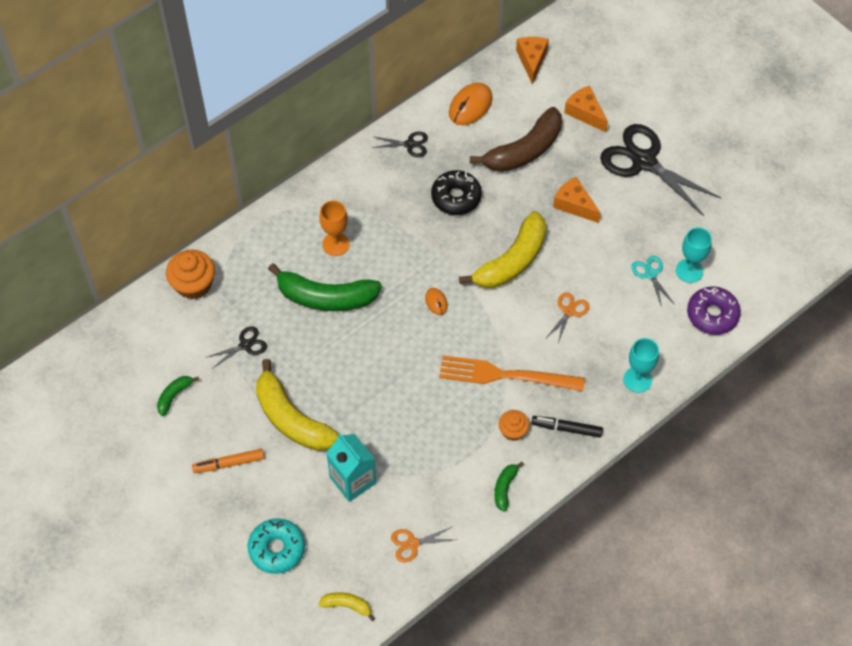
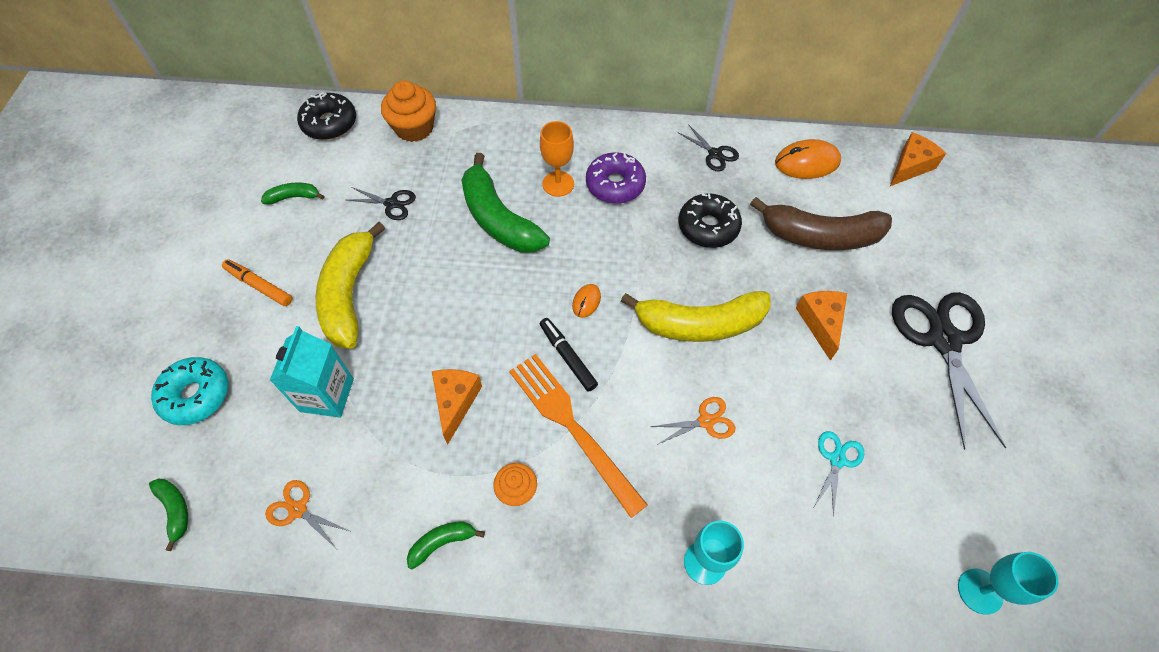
camera: 45 degrees right, 0 degrees up
yellow banana [318,592,375,621] -> green banana [149,478,188,551]
black marker [531,416,603,438] -> black marker moved to [540,318,598,392]
orange cheese [564,86,608,132] -> orange cheese moved to [432,369,482,445]
turquoise goblet [676,227,712,283] -> turquoise goblet moved to [958,552,1058,615]
purple donut [687,287,741,335] -> purple donut moved to [586,152,646,204]
none -> black donut [297,92,356,140]

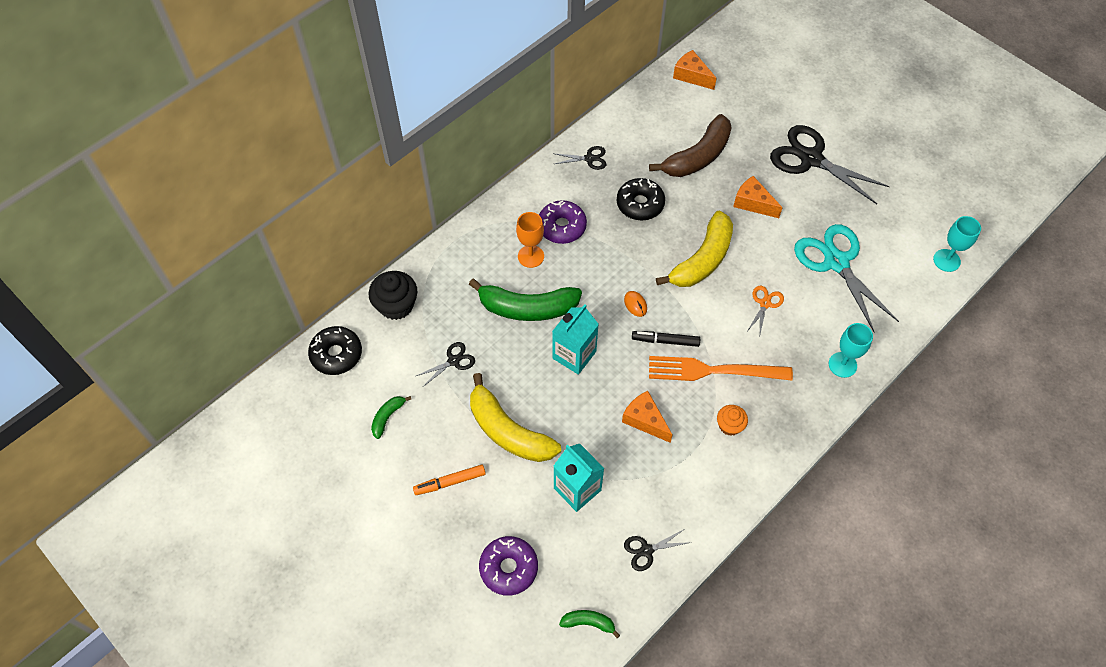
camera: 50 degrees left, 0 degrees up
turquoise donut [151,357,228,425] -> purple donut [479,536,538,596]
orange scissors [265,480,349,548] -> black scissors [624,529,692,571]
orange cupcake [381,81,436,142] -> black cupcake [369,271,417,320]
green banana [407,521,485,569] -> none
orange mouse [775,139,841,179] -> none
turquoise scissors [814,431,865,517] -> turquoise scissors [794,224,899,332], size x2.18
orange cheese [890,132,946,186] -> orange cheese turned 45 degrees counterclockwise [673,50,717,90]
none -> turquoise carton [552,304,599,375]

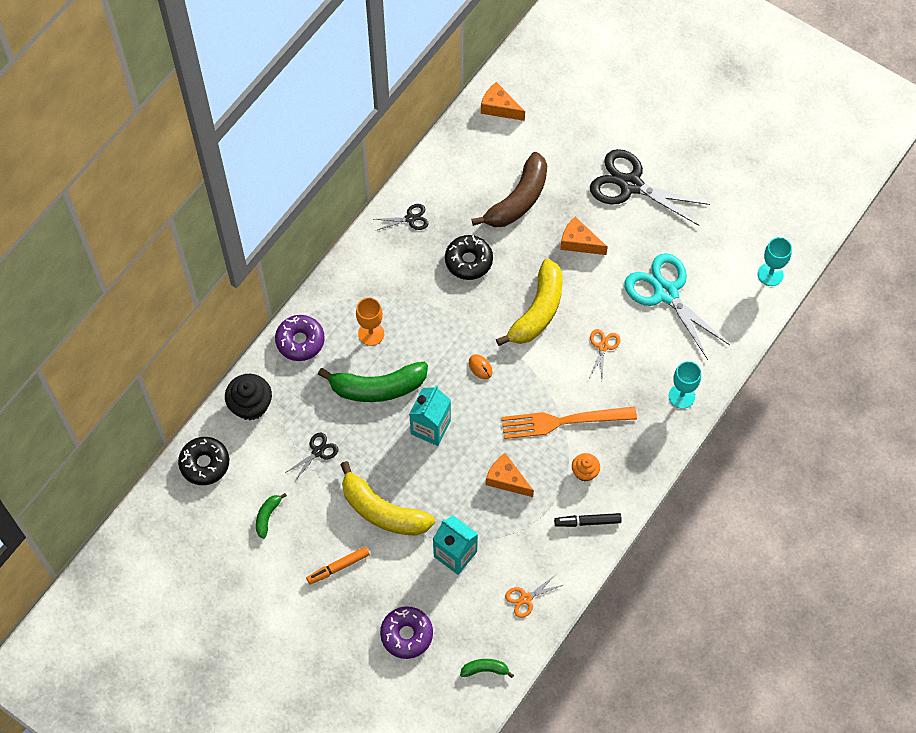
camera: 10 degrees left, 5 degrees up
purple donut [539,200,587,244] -> purple donut moved to [275,315,325,361]
black scissors [624,529,692,571] -> orange scissors [505,575,563,618]
black marker [632,331,700,347] -> black marker moved to [554,513,622,527]

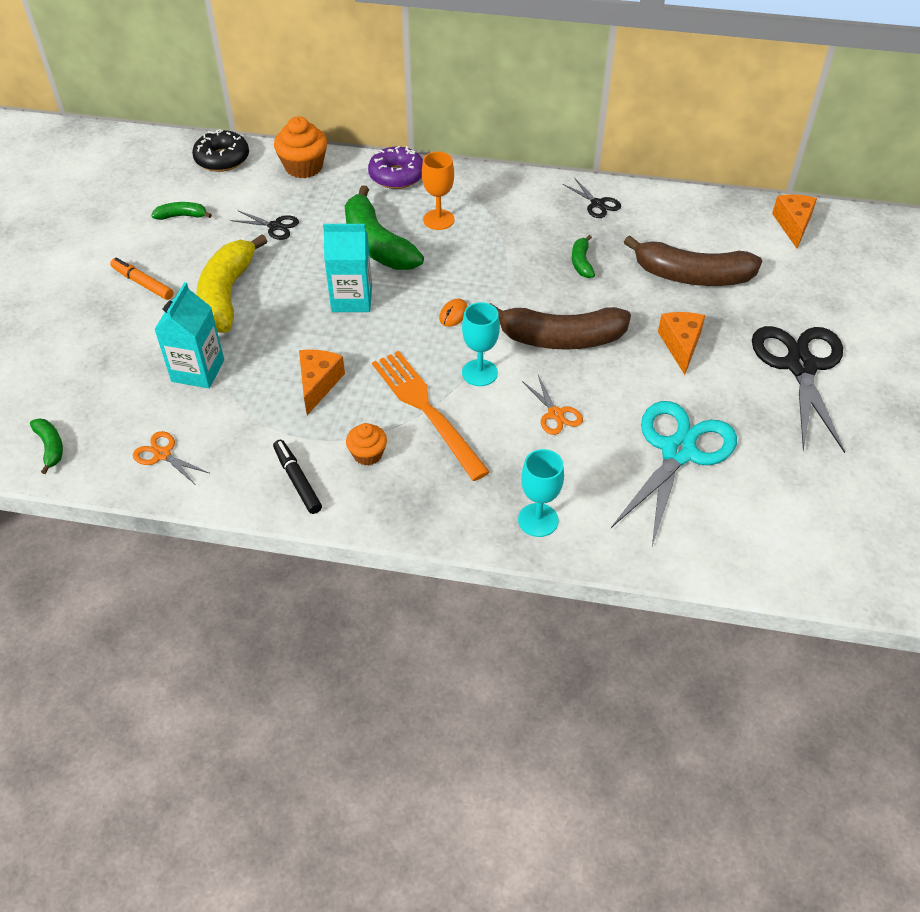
camera: 65 degrees right, 15 degrees down
black cupcake [225,374,272,420] -> orange cupcake [274,117,327,178]
purple donut [380,606,433,659] -> none
black donut [445,235,493,280] -> green banana [572,235,595,278]
yellow banana [496,259,563,346] -> brown banana [490,303,631,350]
orange scissors [589,329,620,378] -> orange scissors turned 75 degrees clockwise [522,375,583,435]
turquoise goblet [758,237,792,286] -> turquoise goblet moved to [462,302,500,386]

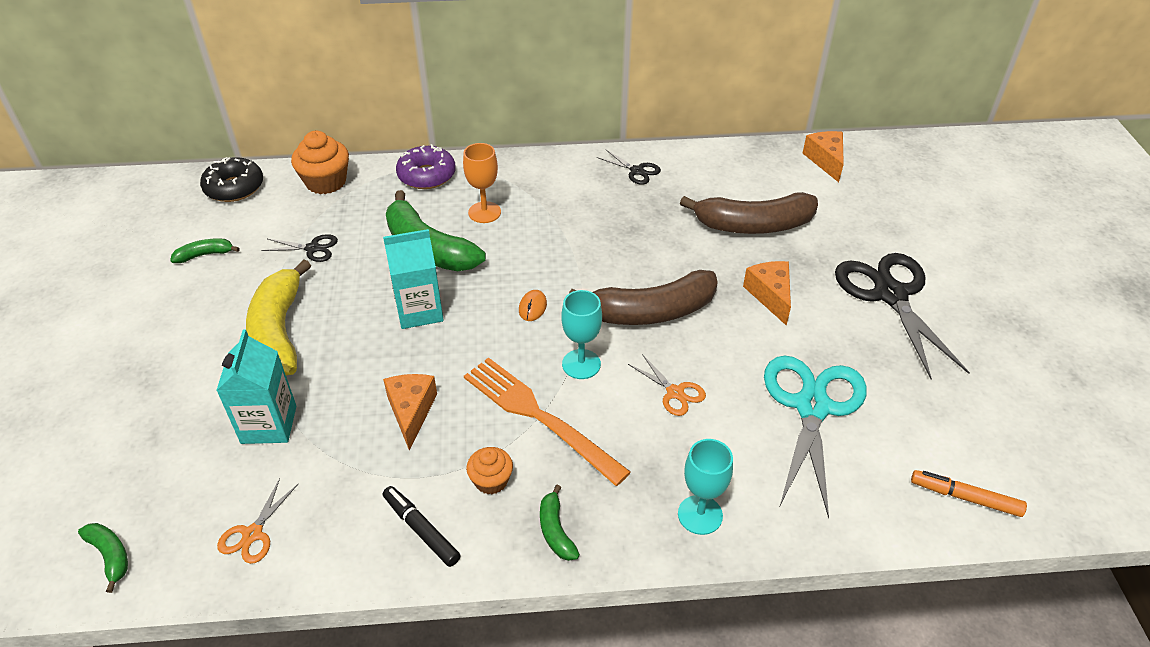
camera: 15 degrees left, 5 degrees down
orange marker [110,258,173,300] -> orange marker moved to [911,470,1027,517]
orange scissors [133,431,209,484] -> orange scissors turned 90 degrees counterclockwise [217,478,298,564]
green banana [572,235,595,278] -> green banana moved to [540,485,580,561]

